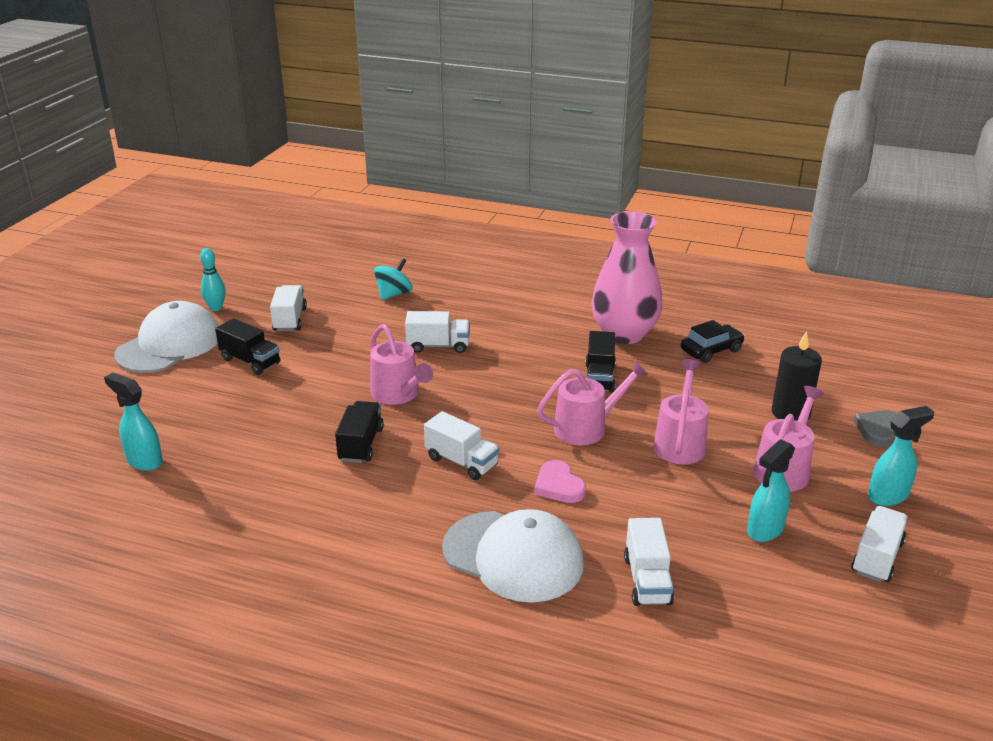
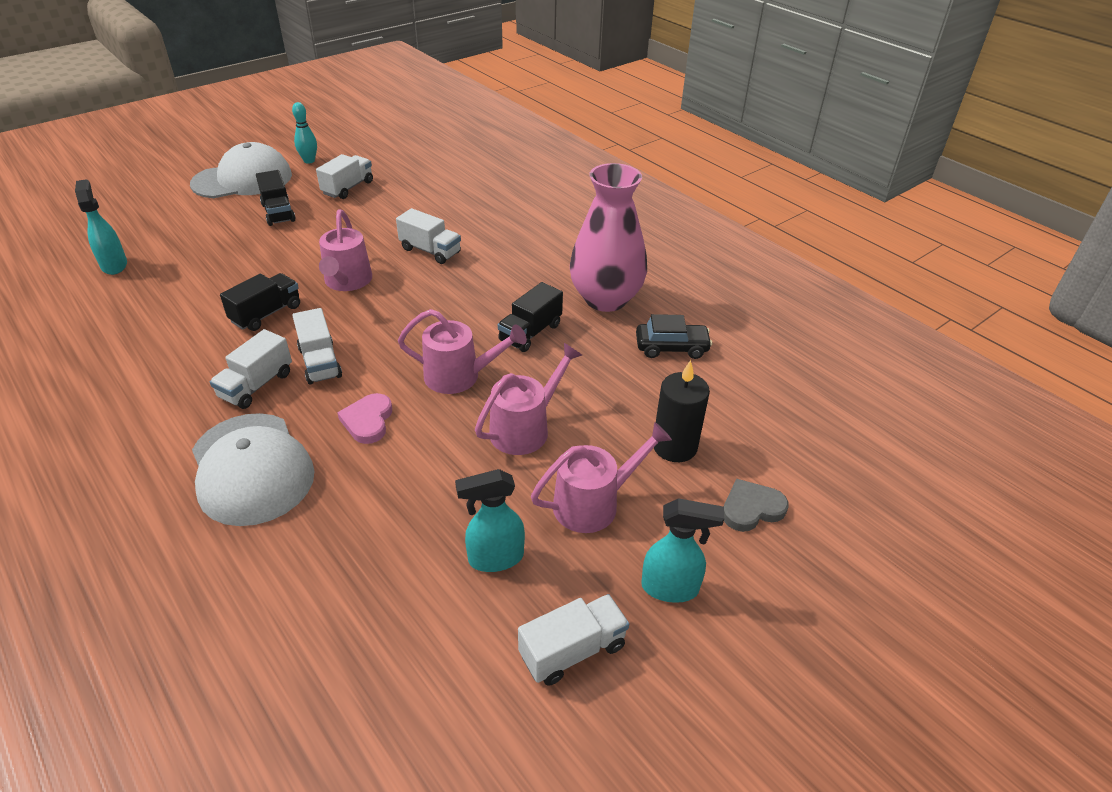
camera: 30 degrees right, 10 degrees up
turquoise spinning top [374,258,413,300] -> none
white truck [624,518,674,606] -> white truck moved to [210,329,292,409]

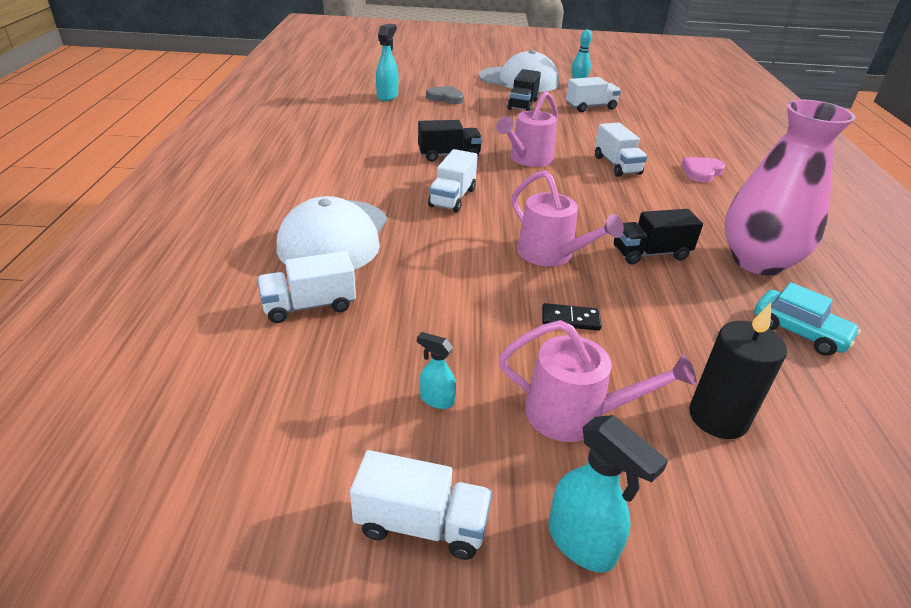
camera: 40 degrees right, 5 degrees down
white truck [210,329,292,409] -> white truck moved to [257,251,356,323]
pink heart [337,393,392,444] -> pink heart moved to [681,157,725,182]
turquoise spray bottle [455,469,525,572] -> turquoise spray bottle [417,332,456,409], size x0.58
pink watering can [475,343,582,455] -> black domino [542,303,602,331]
black car [636,314,712,359] -> turquoise car [754,282,861,356]
grey heart [724,479,789,532] -> grey heart moved to [426,86,464,104]

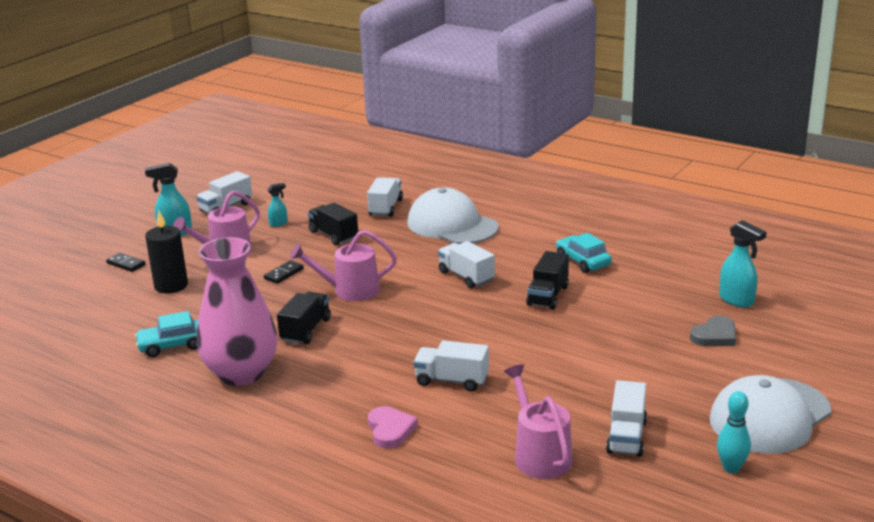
camera: 125 degrees right, 10 degrees down
pink watering can [496,91,558,167] -> pink watering can moved to [504,364,573,479]
black truck [507,69,541,111] -> black truck moved to [307,203,358,246]
none -> black domino [106,253,146,272]
none -> turquoise car [556,233,612,273]

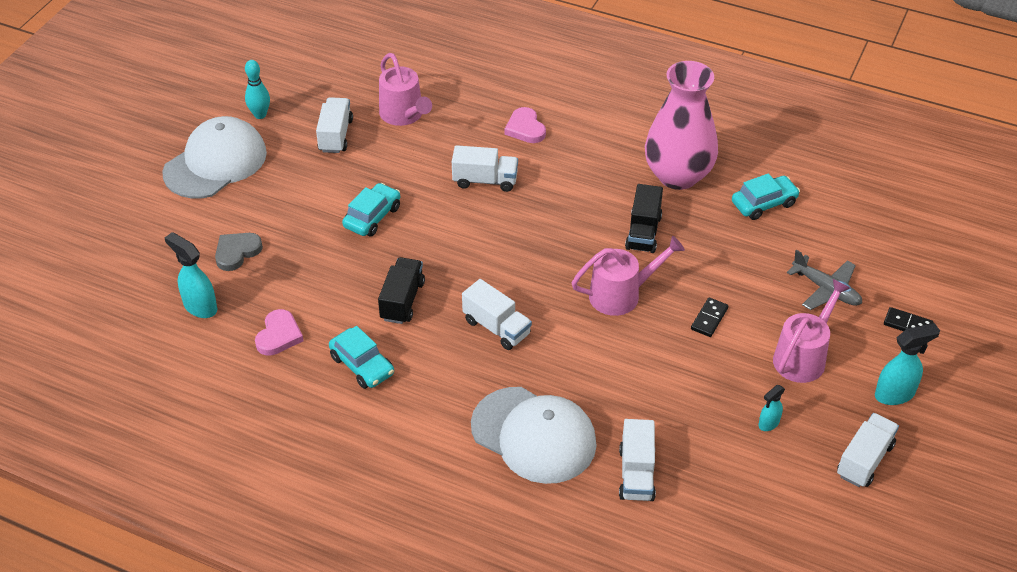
camera: 170 degrees right, 20 degrees up
black candle [145,210,188,294] -> grey plane [787,250,862,310]
black truck [307,203,358,246] -> none
none -> pink heart [255,309,304,356]
none -> turquoise car [342,183,400,237]

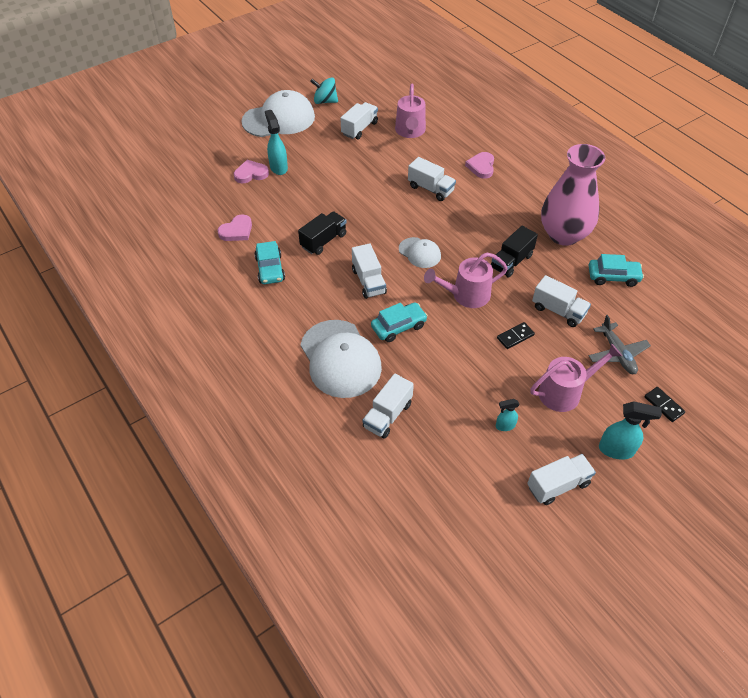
camera: 30 degrees right, 5 degrees up
turquoise spray bottle [165,232,217,318] -> turquoise spray bottle moved to [265,110,288,175]
grey heart [215,233,263,271] -> pink heart [234,160,269,183]
turquoise bowling pin [245,60,270,119] -> turquoise spinning top [310,77,338,104]
turquoise car [342,183,400,237] -> turquoise car moved to [371,302,428,342]
pink watering can [572,236,685,316] -> pink watering can turned 150 degrees clockwise [424,253,508,308]
none -> white cap [399,237,441,268]
none -> white truck [532,275,591,327]

